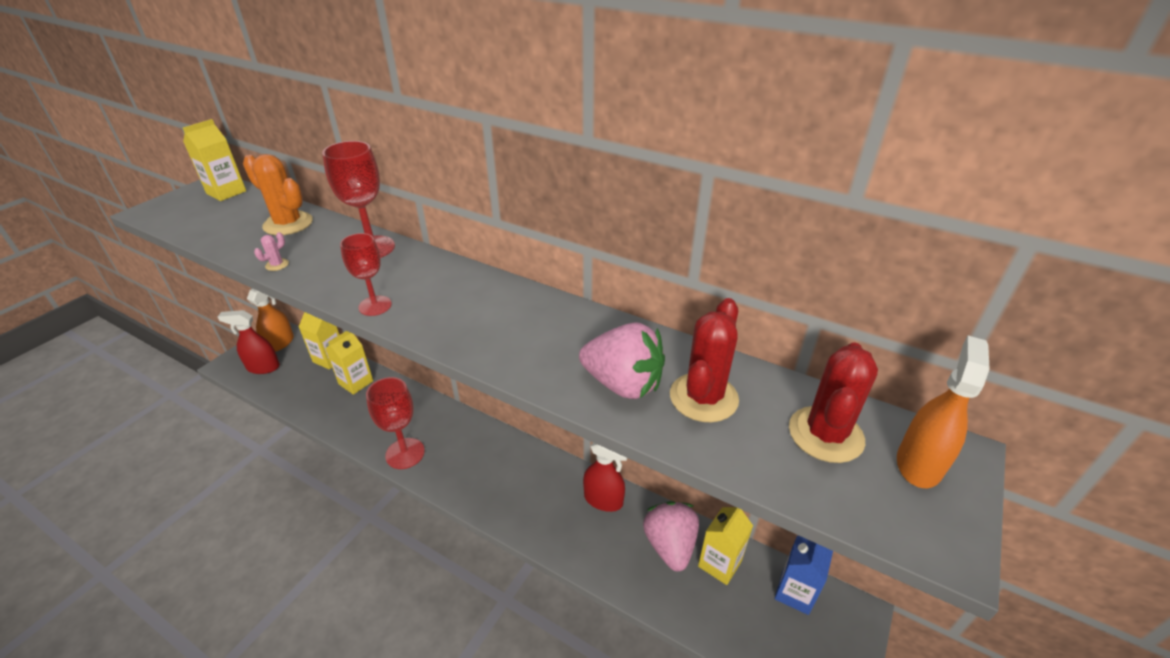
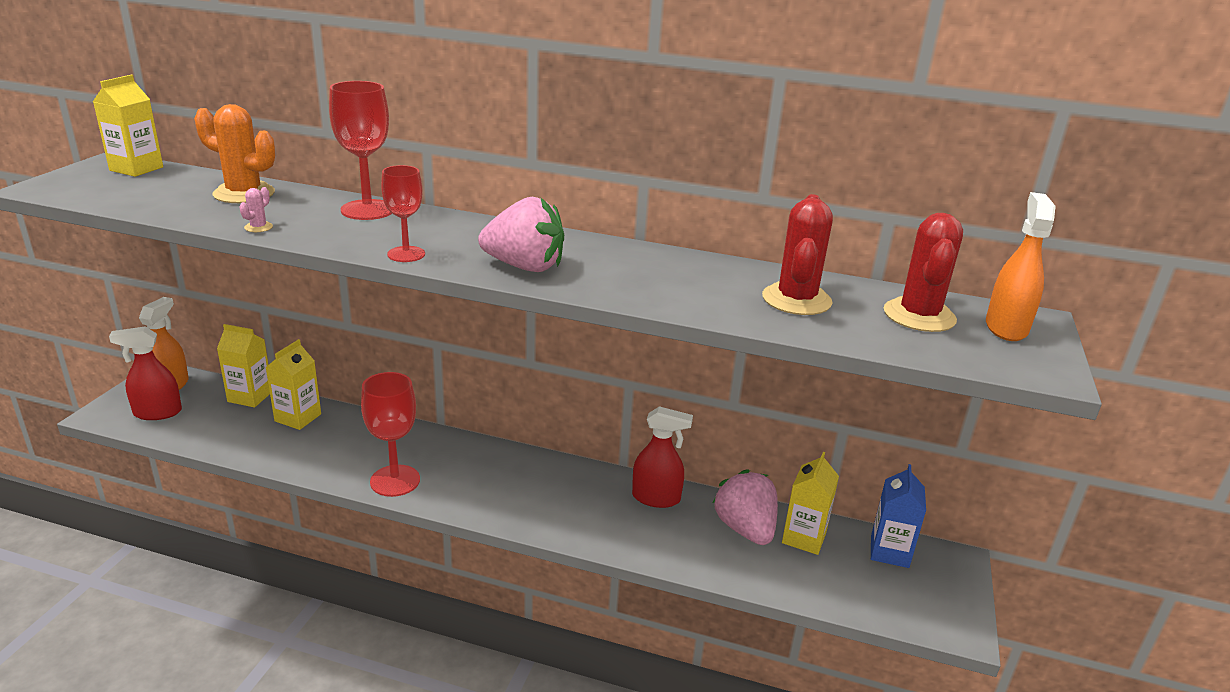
camera: 15 degrees left, 10 degrees down
pink strawberry [579,322,665,399] -> pink strawberry moved to [478,197,564,272]

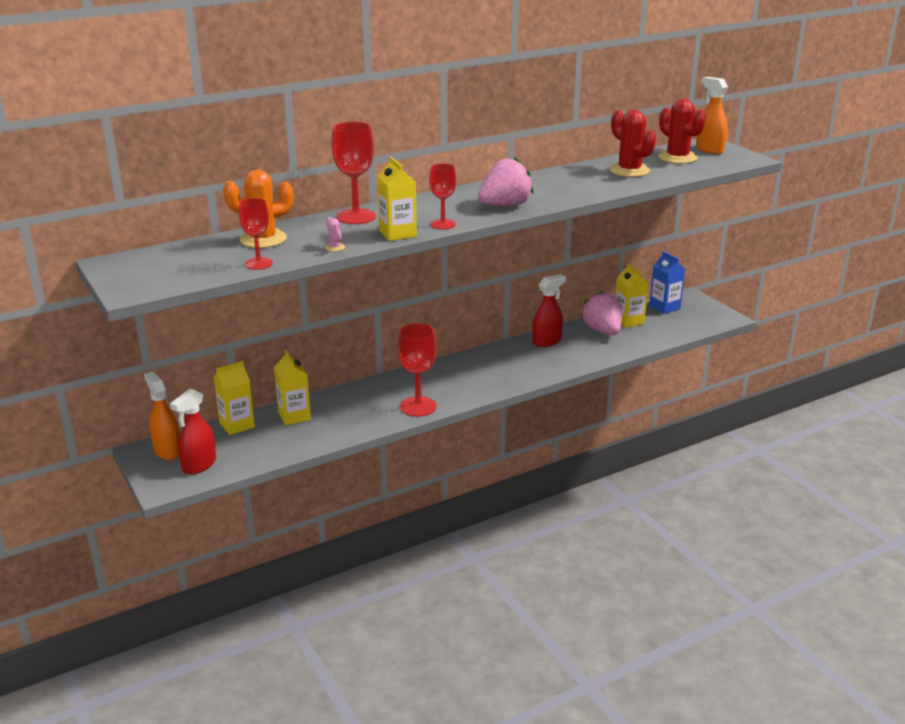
camera: 45 degrees left, 0 degrees up
yellow carton [93,75,163,177] -> yellow carton moved to [377,157,417,241]
pink strawberry [712,470,778,545] -> pink strawberry turned 45 degrees clockwise [581,291,622,335]
none -> red goblet [239,198,273,270]

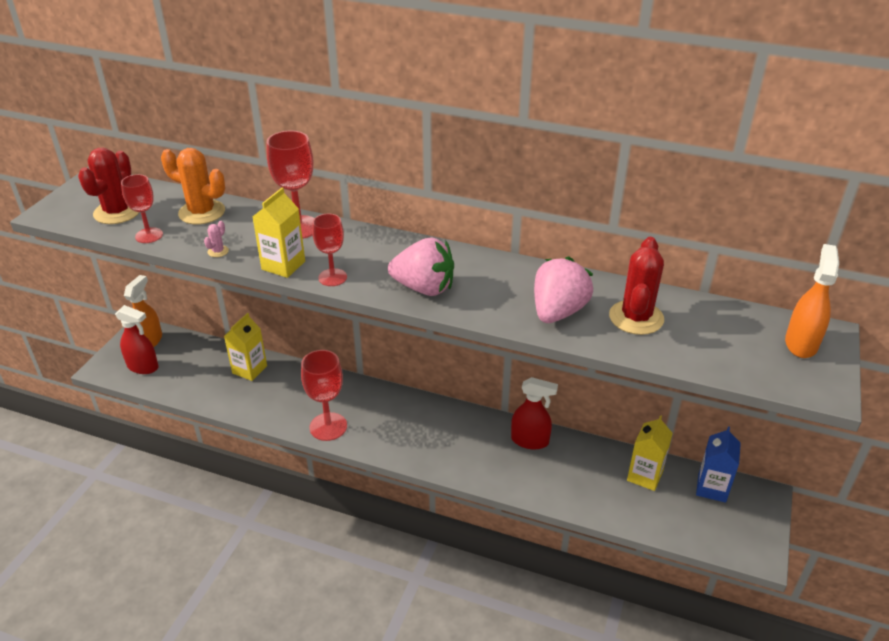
camera: 50 degrees right, 10 degrees up
red spray bottle [170,389,216,475] -> red spray bottle turned 150 degrees counterclockwise [115,305,159,374]
yellow carton [213,361,255,435] -> none
pink strawberry [581,291,622,335] -> pink strawberry moved to [534,256,593,323]
red cactus [658,99,706,164] -> red cactus moved to [78,148,140,224]

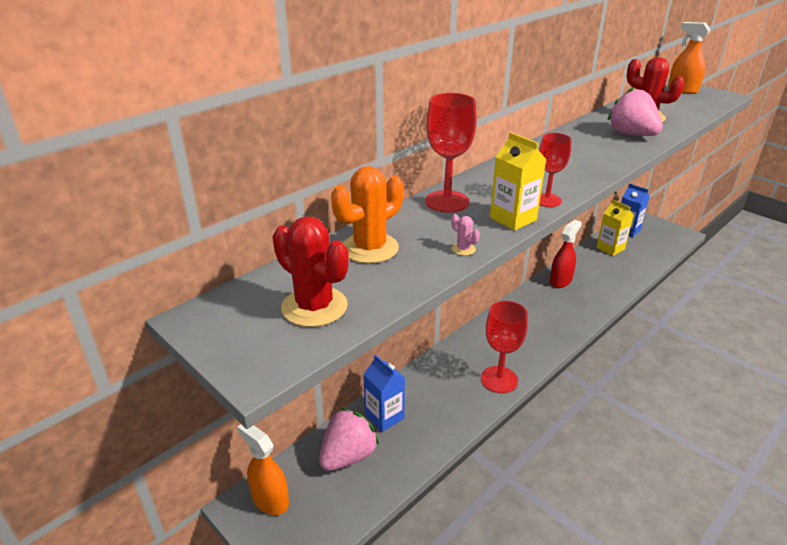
camera: 65 degrees left, 5 degrees down
red spray bottle [115,305,159,374] -> none
red goblet [121,174,163,243] -> none
yellow carton [224,313,267,381] -> blue carton [363,354,405,432]
pink strawberry [388,237,454,296] -> pink strawberry moved to [319,408,379,471]

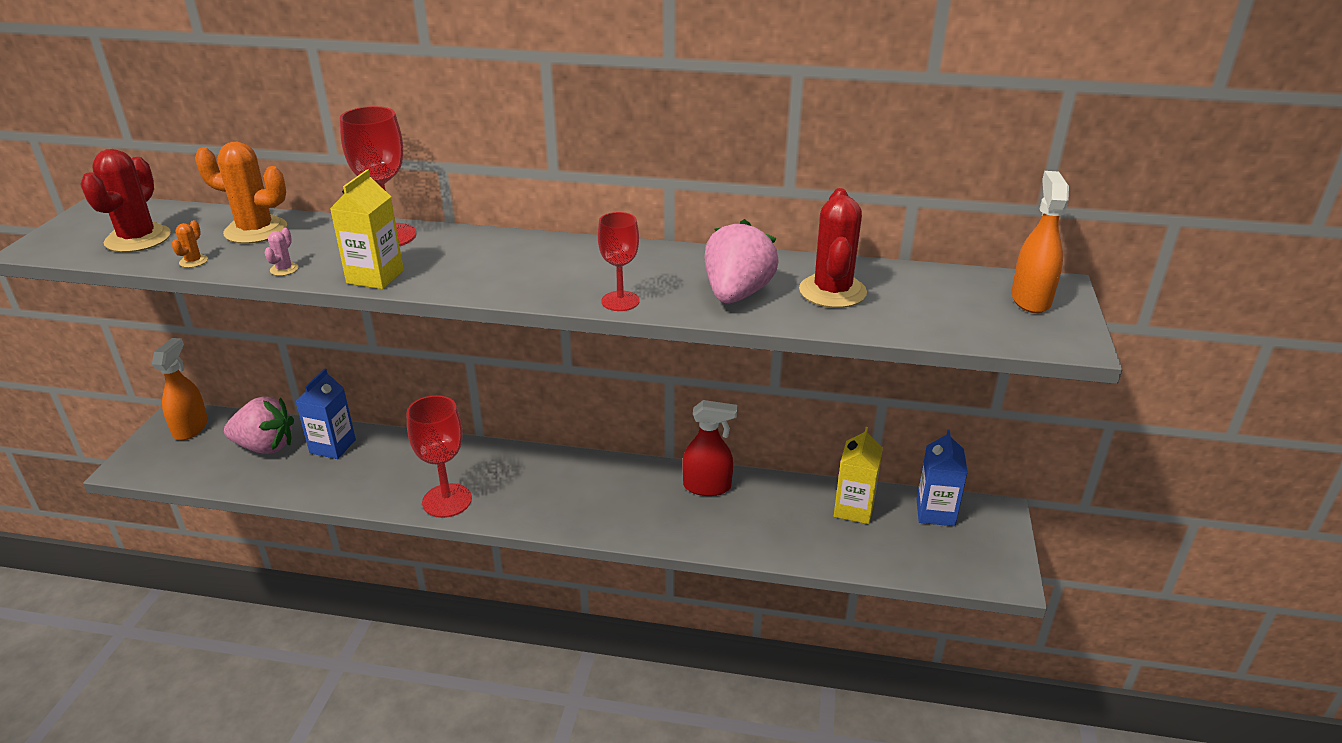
camera: 55 degrees right, 0 degrees up
red goblet [539,133,572,207] -> red goblet moved to [598,212,640,311]
none -> orange cactus [171,220,208,268]

